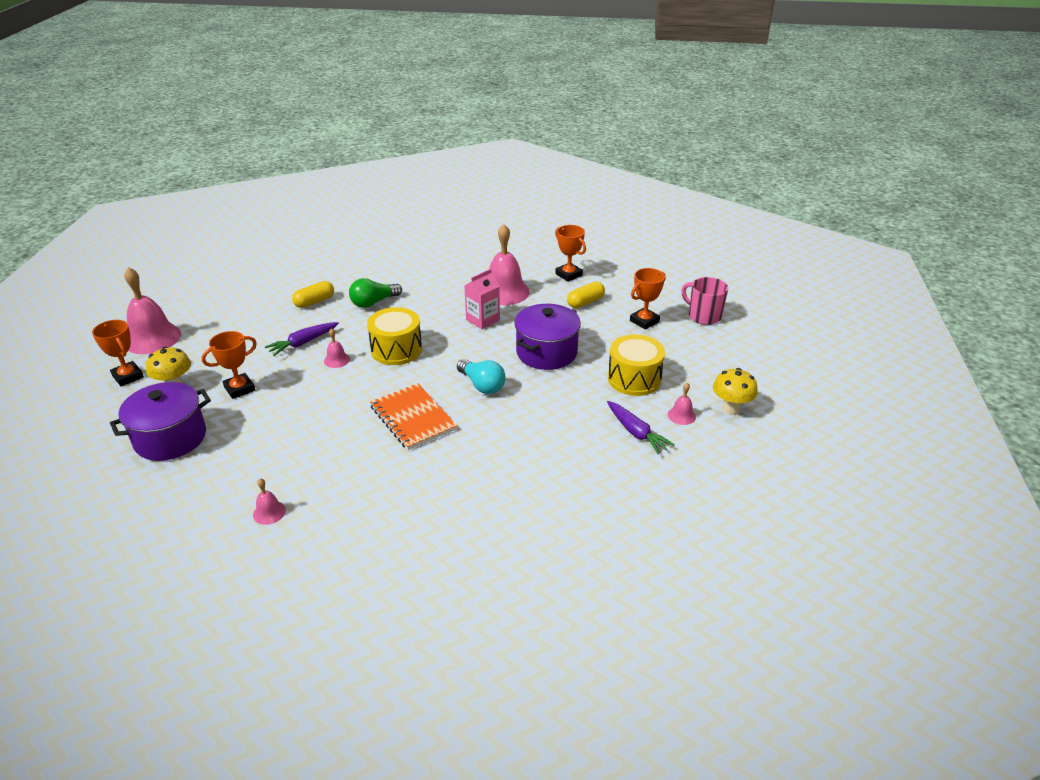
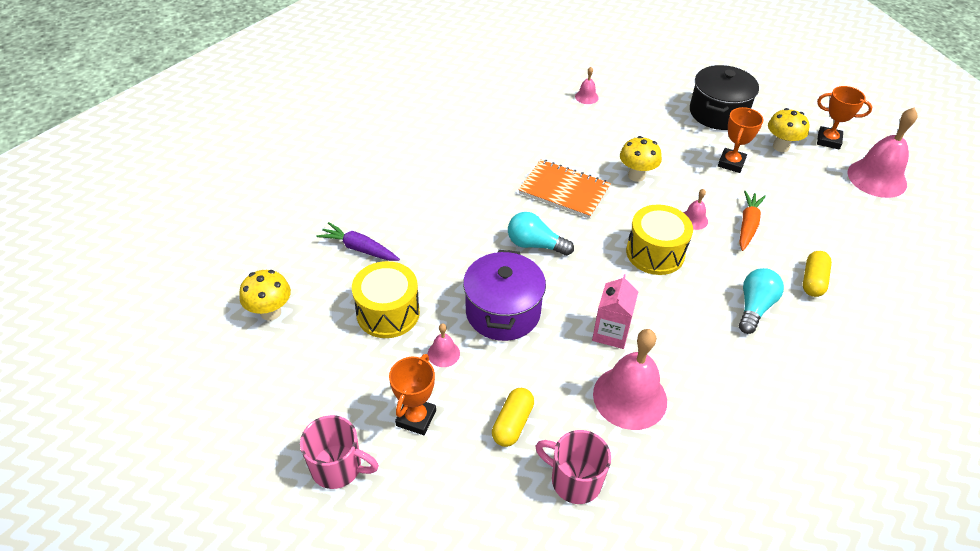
camera: 150 degrees right, 10 degrees up
purple pot [110,382,211,461] -> black pot [690,65,759,130]
purple carrot [265,322,339,356] -> orange carrot [739,191,766,251]
green light bulb [349,278,402,308] -> turquoise light bulb [739,268,784,334]
orange trophy [555,225,586,282] -> pink mug [535,430,611,504]
pink bell [668,383,696,425] -> pink bell moved to [428,323,460,367]
none -> yellow mushroom [620,136,662,182]

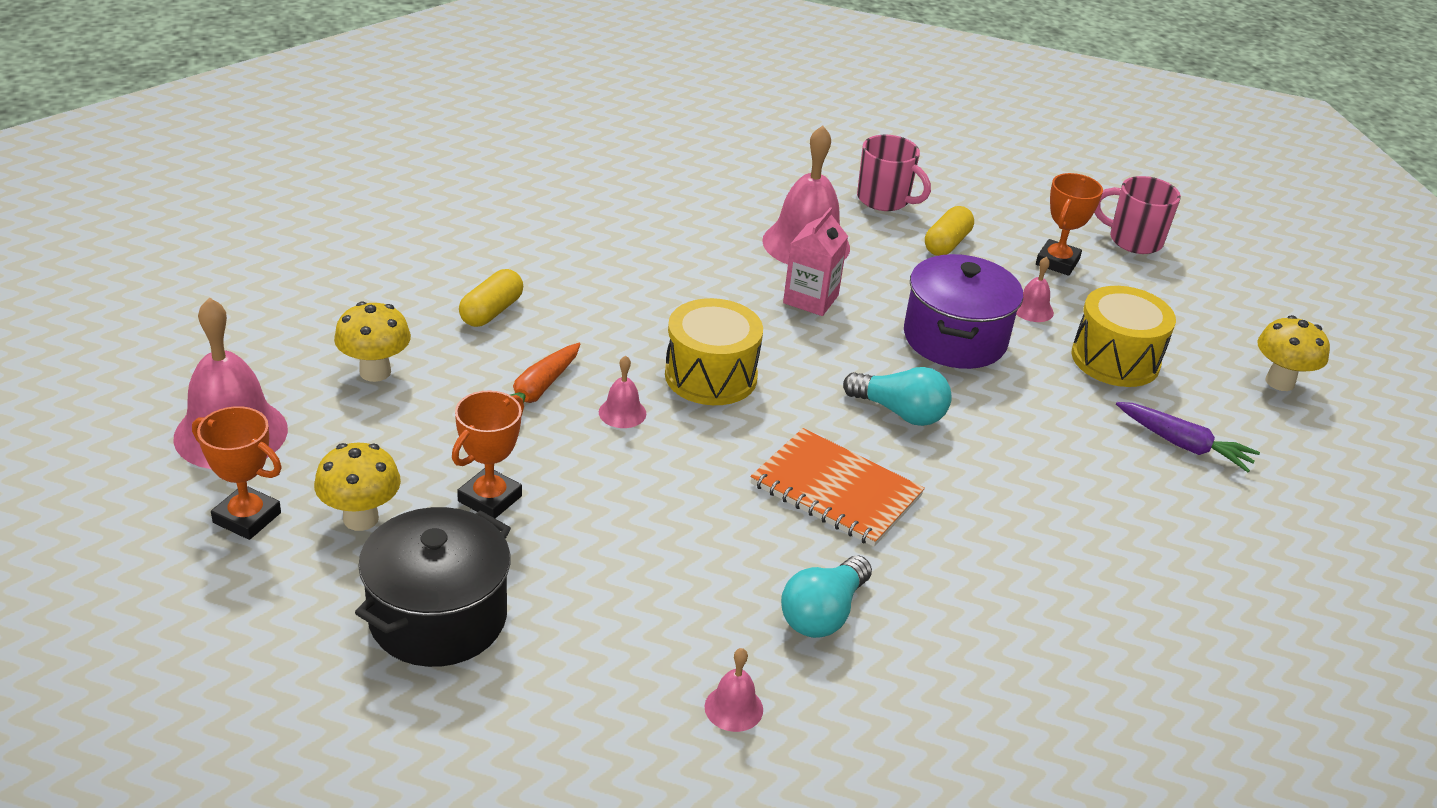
camera: 175 degrees left, 10 degrees down
yellow mushroom [620,136,662,182] -> yellow mushroom moved to [334,301,411,382]
turquoise light bulb [739,268,784,334] -> turquoise light bulb moved to [781,556,872,638]

